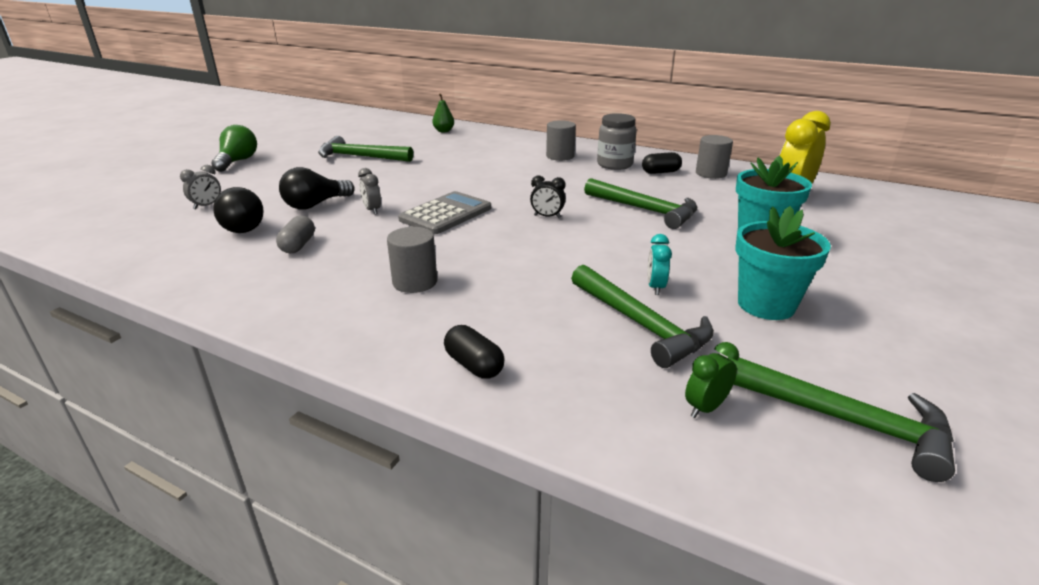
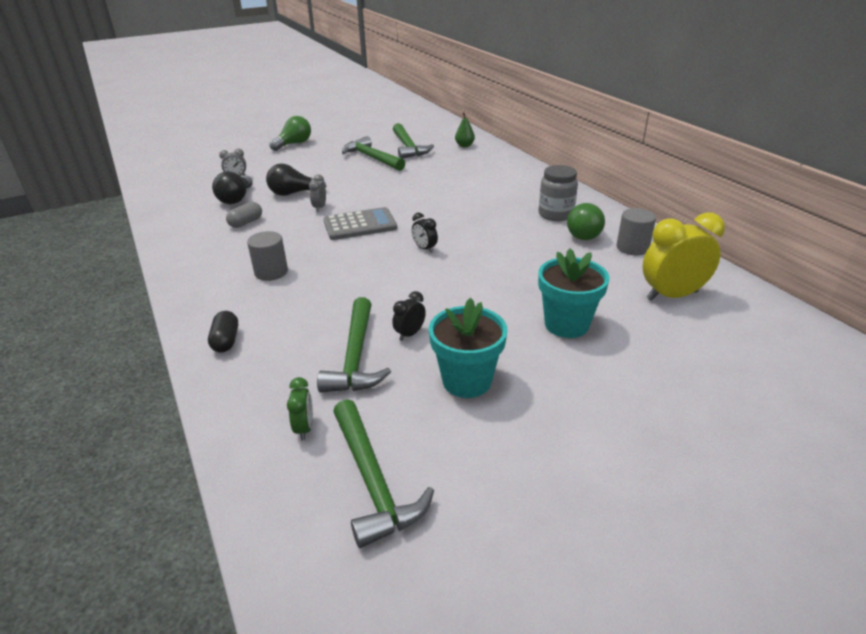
camera: 35 degrees right, 5 degrees up
grey cylinder [546,120,576,161] -> none
green hammer [584,178,697,229] -> green hammer moved to [393,123,434,159]
black capsule [642,152,682,174] -> green light bulb [567,203,605,240]
turquoise clock [647,234,672,295] -> black clock [392,291,426,341]
green clock [685,342,739,418] -> green clock turned 90 degrees clockwise [287,377,313,440]

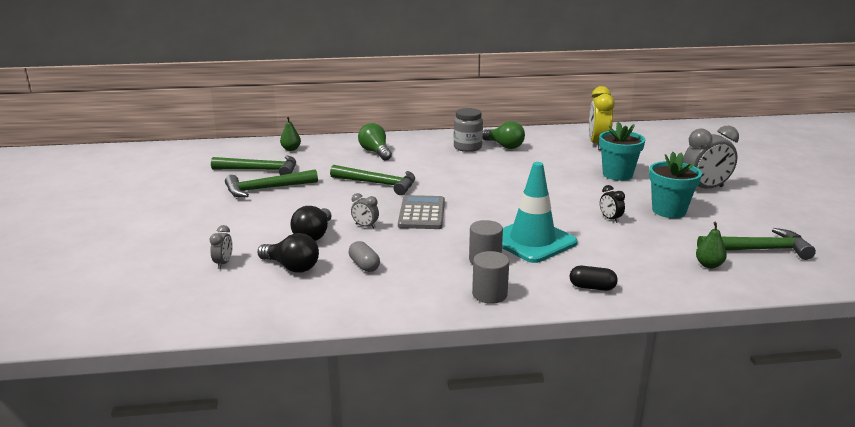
camera: 70 degrees left, 10 degrees down
green light bulb [269,116,311,151] -> green light bulb moved to [358,123,392,160]
green clock [287,377,313,440] -> green pear [696,222,727,268]
green hammer [317,297,391,393] -> green hammer moved to [330,165,415,195]
black clock [412,213,438,253] -> none
grey cylinder [617,208,656,256] -> grey cylinder moved to [472,251,509,304]
none -> turquoise traffic cone [502,162,577,263]
none -> grey clock [683,126,739,188]

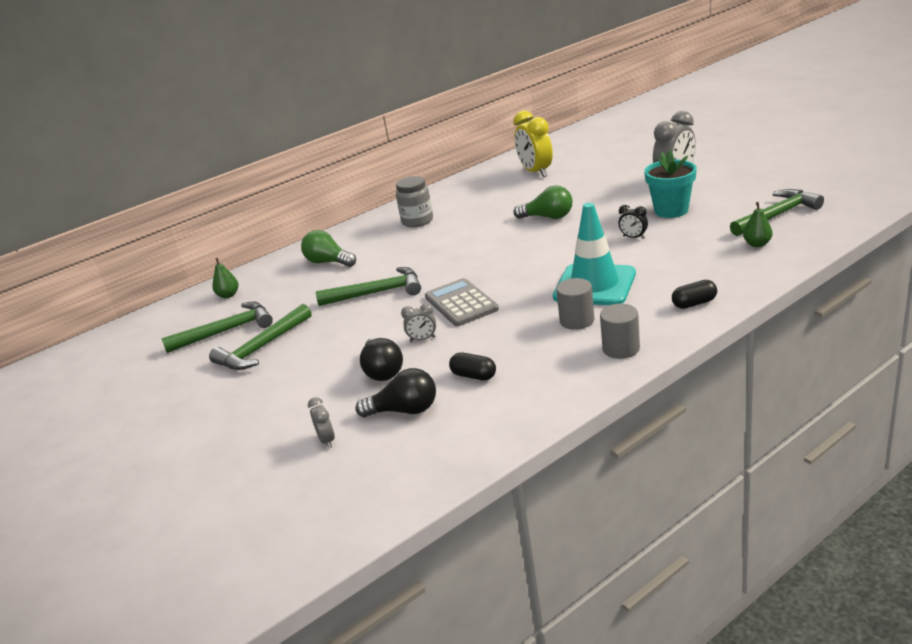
camera: 25 degrees left, 5 degrees up
grey capsule [349,241,380,272] -> black capsule [449,352,496,381]
green light bulb [483,121,525,149] -> green light bulb moved to [514,185,573,219]
turquoise flower pot [599,122,646,181] -> none

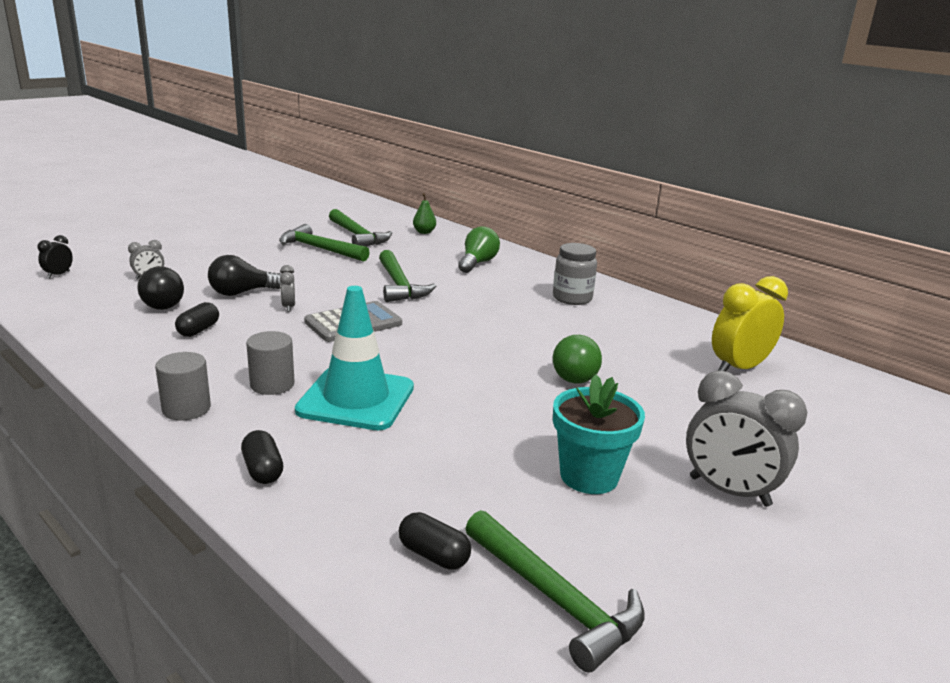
camera: 75 degrees right, 5 degrees down
black clock [619,205,648,239] -> black clock moved to [37,235,73,278]
green pear [743,202,773,247] -> black capsule [399,512,471,570]

